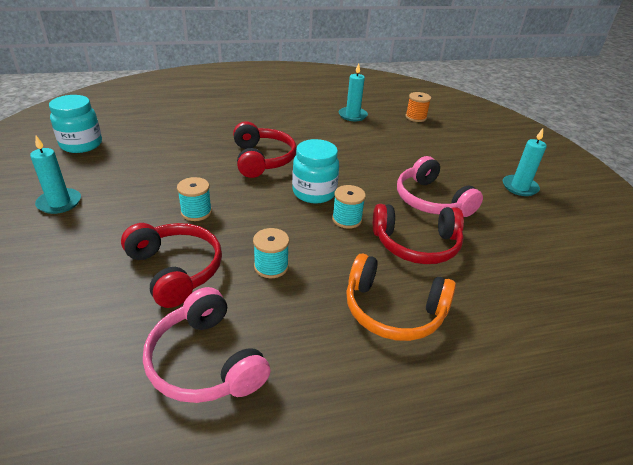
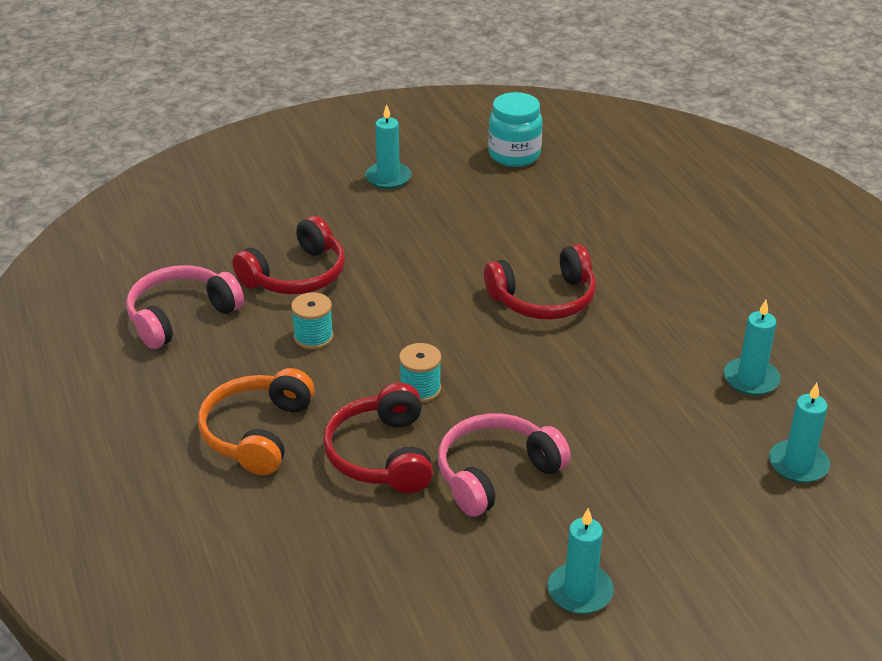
camera: 85 degrees right, 0 degrees up
turquoise spool [177,177,212,221] -> none
turquoise jar [292,139,339,204] -> none
orange spool [406,92,431,122] -> turquoise candle [769,383,830,483]

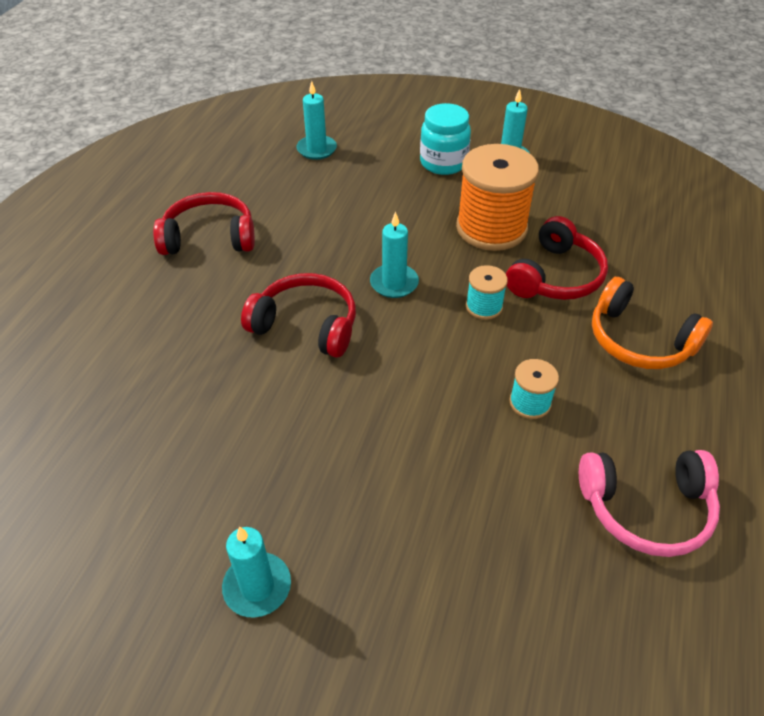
camera: 140 degrees left, 10 degrees up
orange headphones [198,368,315,475] -> orange headphones turned 75 degrees clockwise [592,277,713,369]
red headphones [232,216,345,294] -> red headphones moved to [153,192,255,255]
pink headphones [438,413,571,517] -> orange spool [456,144,539,251]
turquoise jar [488,92,542,167] -> turquoise jar moved to [420,103,471,175]
turquoise candle [724,300,780,395] -> turquoise candle moved to [370,211,419,298]

